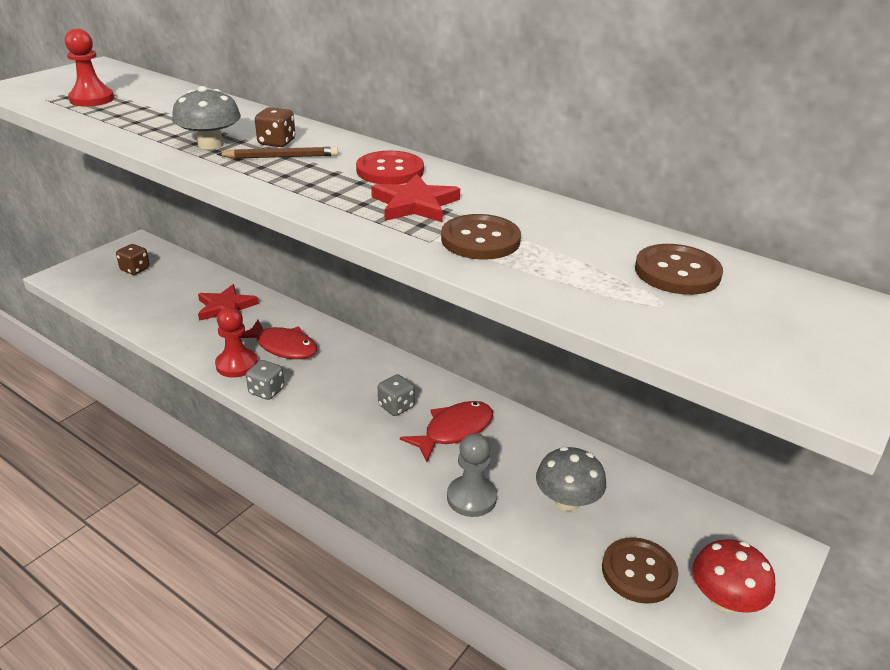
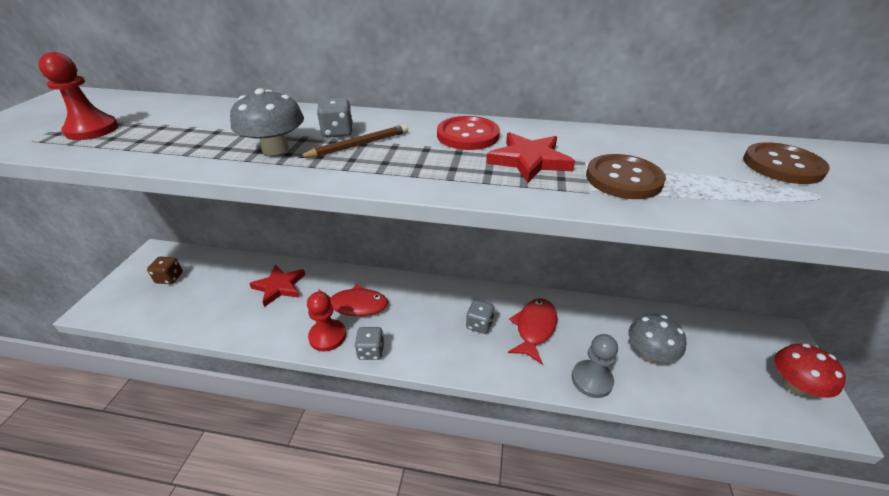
camera: 25 degrees left, 5 degrees up
brown dice [255,107,295,147] -> grey dice [317,98,353,138]
brown button [602,537,679,604] -> none

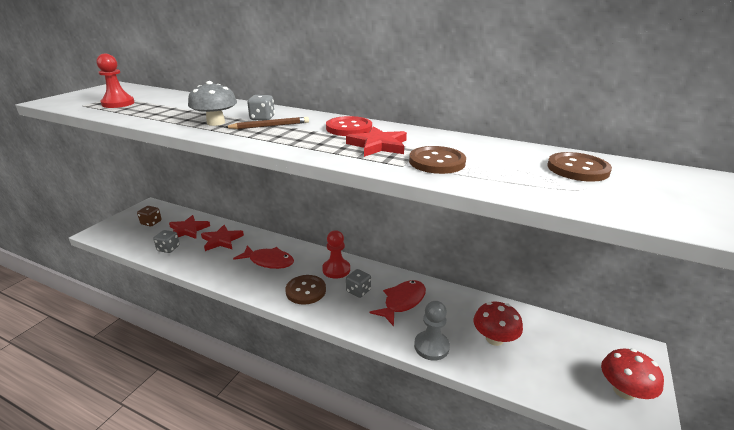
camera: 15 degrees right, 10 degrees down
red pawn [307,292,346,351] -> red pawn moved to [322,230,350,279]
grey dice [354,327,384,360] -> grey dice moved to [153,230,180,253]
grey mushroom [628,314,686,362] -> red mushroom [473,302,523,346]
none -> red star [169,215,210,239]
none -> brown button [285,275,326,305]

